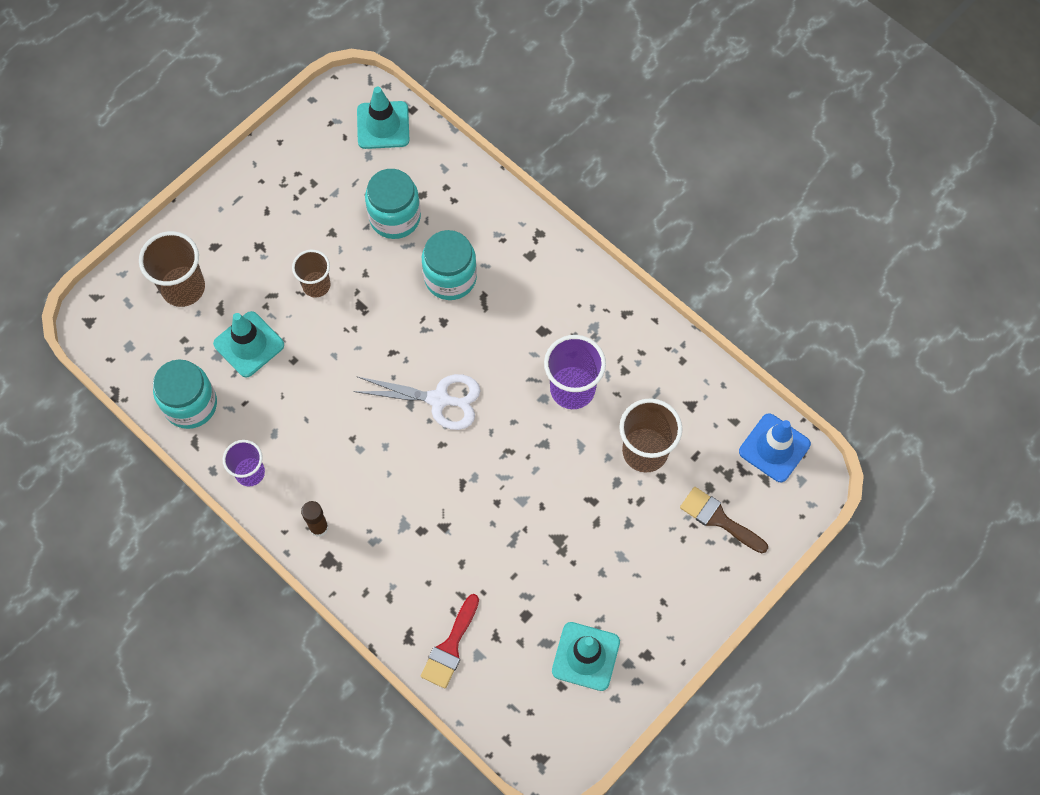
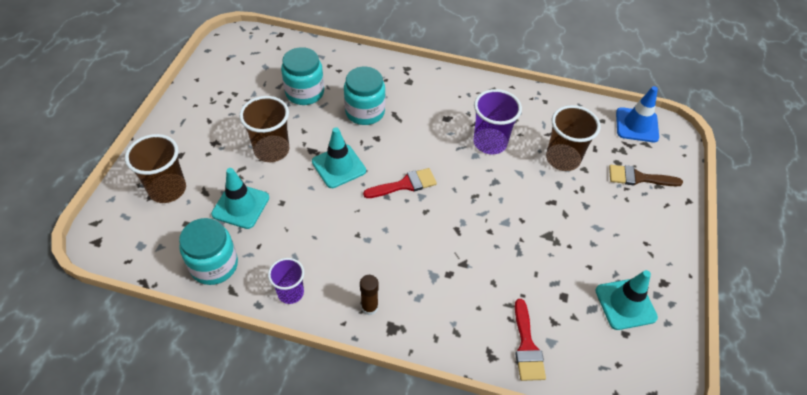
camera: 30 degrees left, 15 degrees down
brown cup [292,250,330,298] -> brown cup [239,96,289,162], size x1.56
white scissors [353,374,480,430] -> red brush [363,168,437,198]
turquoise traffic cone [357,87,409,149] -> turquoise traffic cone moved to [312,127,366,188]

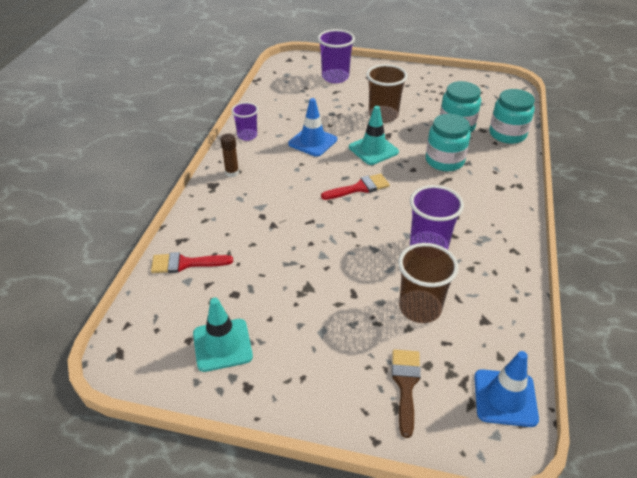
camera: 90 degrees right, 10 degrees down
brown cup [125,134,186,203] -> purple cup [318,29,355,83]
turquoise jar [179,218,238,285] -> turquoise jar moved to [489,89,535,144]
turquoise traffic cone [211,168,269,229] -> none
red brush [363,168,437,198] -> red brush turned 90 degrees counterclockwise [321,174,390,200]
none -> blue traffic cone [288,98,337,157]

